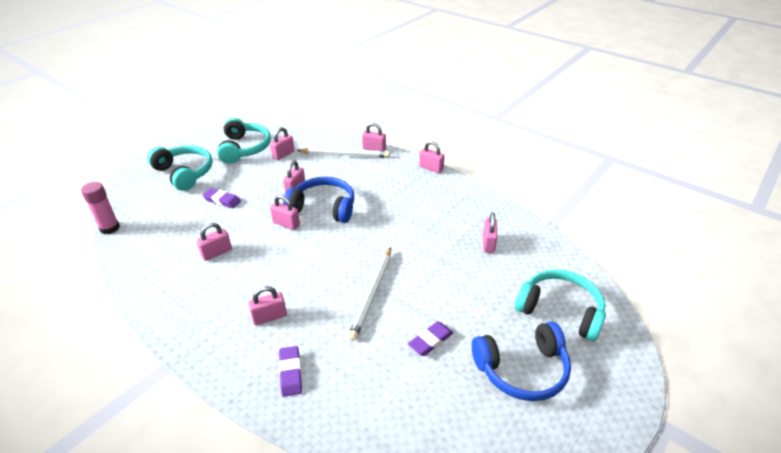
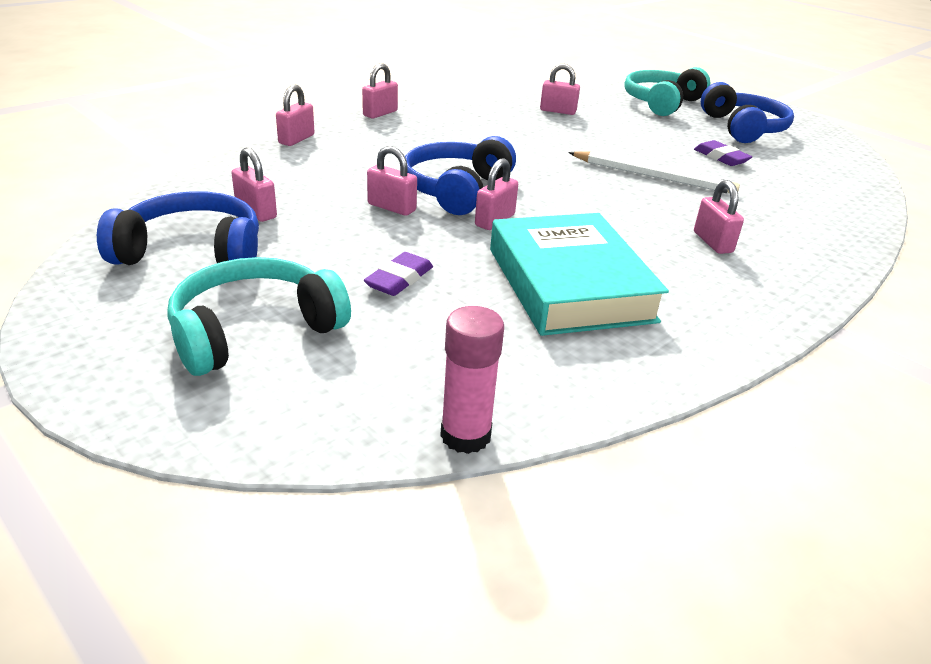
camera: 85 degrees left, 5 degrees down
pink padlock [196,223,232,261] -> turquoise book [490,213,669,336]
turquoise headphones [217,118,271,164] -> blue headphones [97,191,259,265]
purple eraser [279,346,302,397] -> none
white pencil [297,148,390,157] -> none

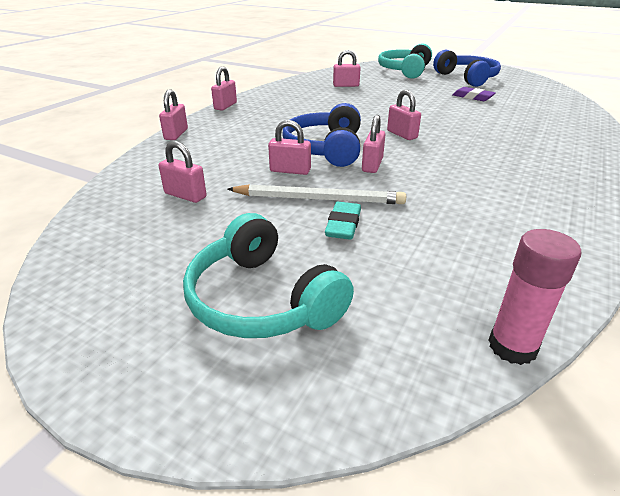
camera: 15 degrees left, 0 degrees up
blue headphones [97,191,259,265] -> none
turquoise headphones [167,257,351,376] -> turquoise headphones turned 75 degrees counterclockwise [183,213,354,338]
purple eraser [364,252,433,296] -> turquoise eraser [325,202,361,240]
turquoise book [490,213,669,336] -> none
white pencil [568,151,740,194] -> white pencil moved to [227,184,406,204]
pink padlock [694,180,744,254] -> pink padlock moved to [387,90,421,140]

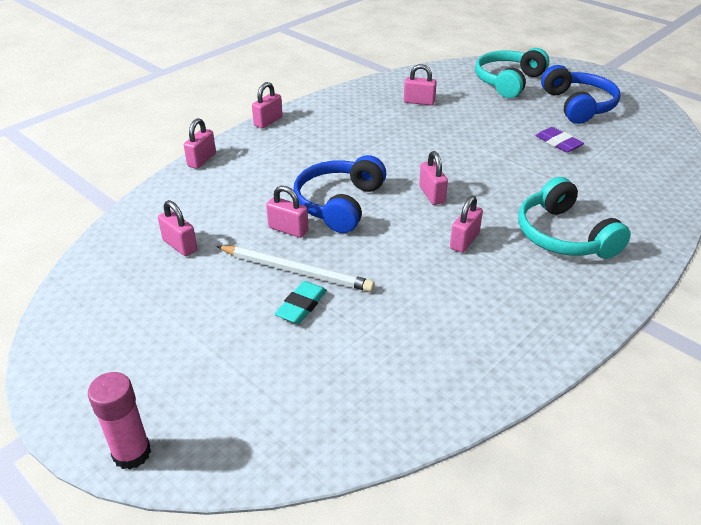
camera: 15 degrees right, 5 degrees up
turquoise headphones [183,213,354,338] -> turquoise headphones moved to [518,177,631,259]
pink padlock [362,115,385,173] -> pink padlock moved to [450,196,483,253]
pink glue stick [488,229,582,365] -> pink glue stick moved to [88,372,151,470]

